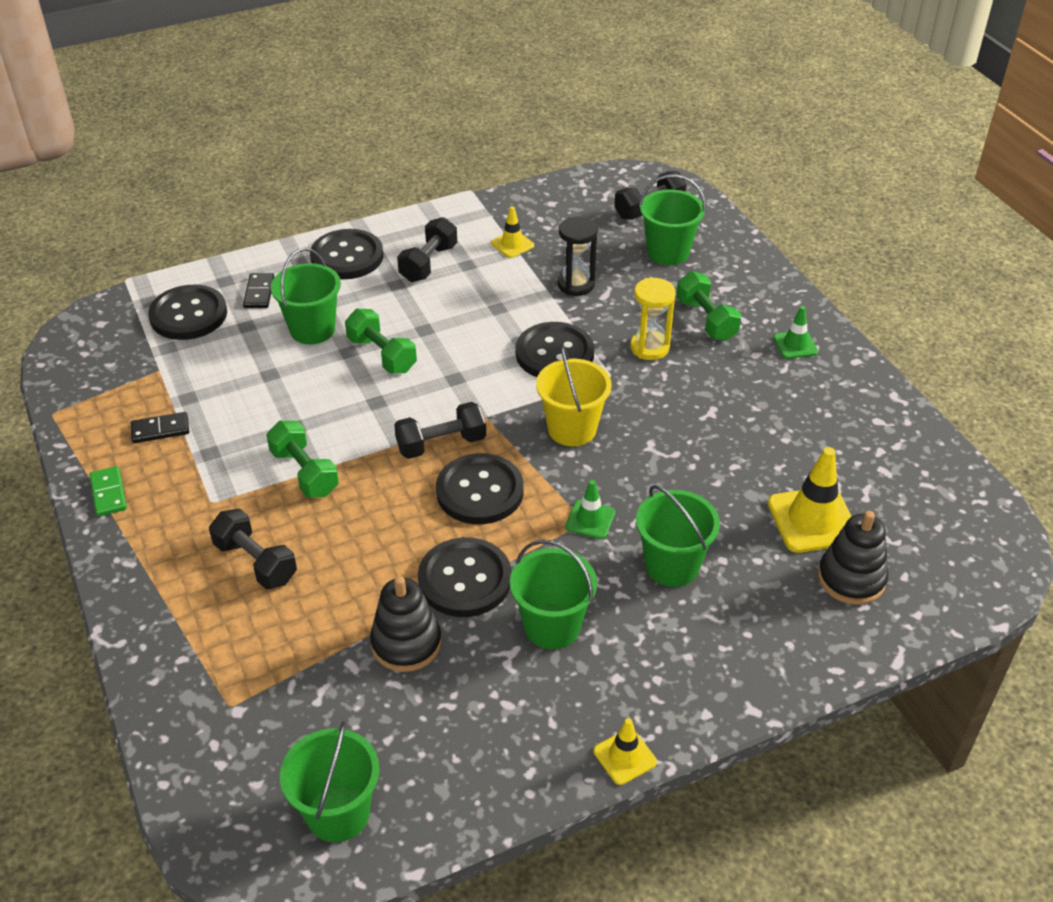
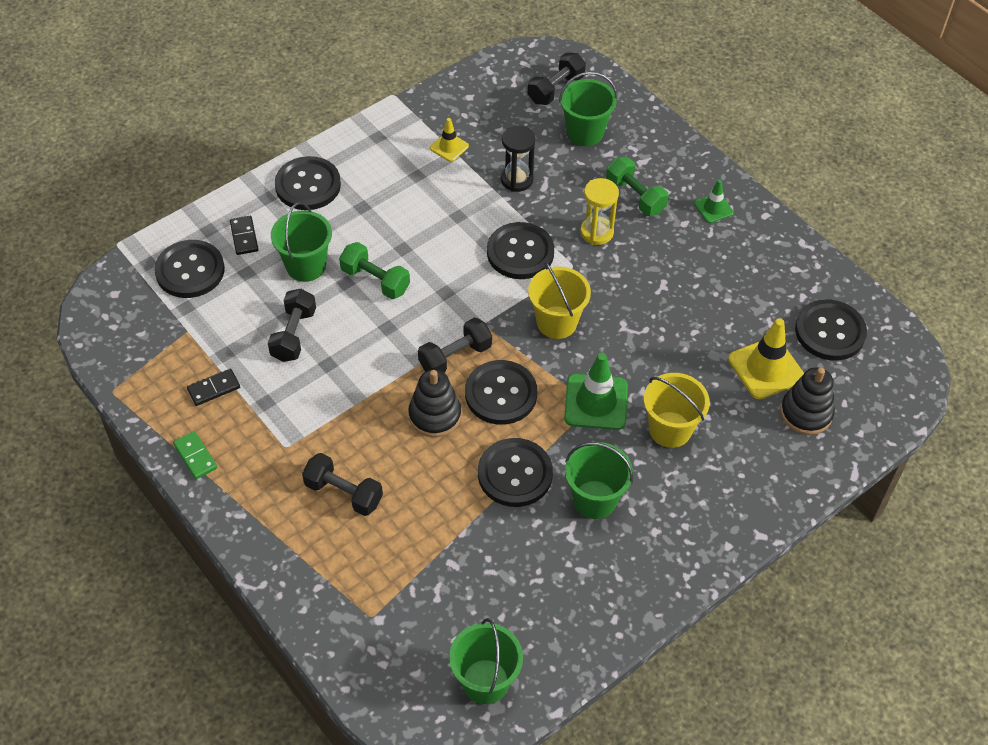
camera: 15 degrees left, 10 degrees up
green dumbbell [266,421,339,498] -> none
black stacking toy [370,576,441,672] -> black stacking toy moved to [408,370,461,437]
black dumbbell [397,217,457,282] -> black dumbbell moved to [268,289,316,362]
green traffic cone [565,480,615,539] -> green traffic cone [564,353,628,430], size x1.78
yellow traffic cone [594,718,657,785] -> none
green bucket [636,485,720,587] -> yellow bucket [644,373,710,448]
none -> black button [795,300,867,361]

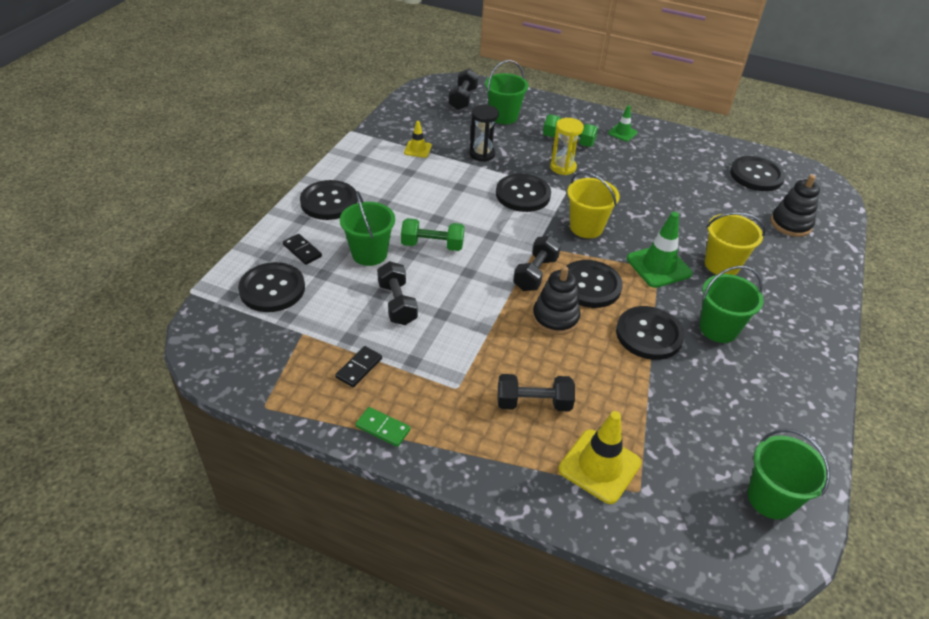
camera: 30 degrees left, 10 degrees down
yellow traffic cone [728,318,804,399] -> yellow traffic cone moved to [558,411,642,504]

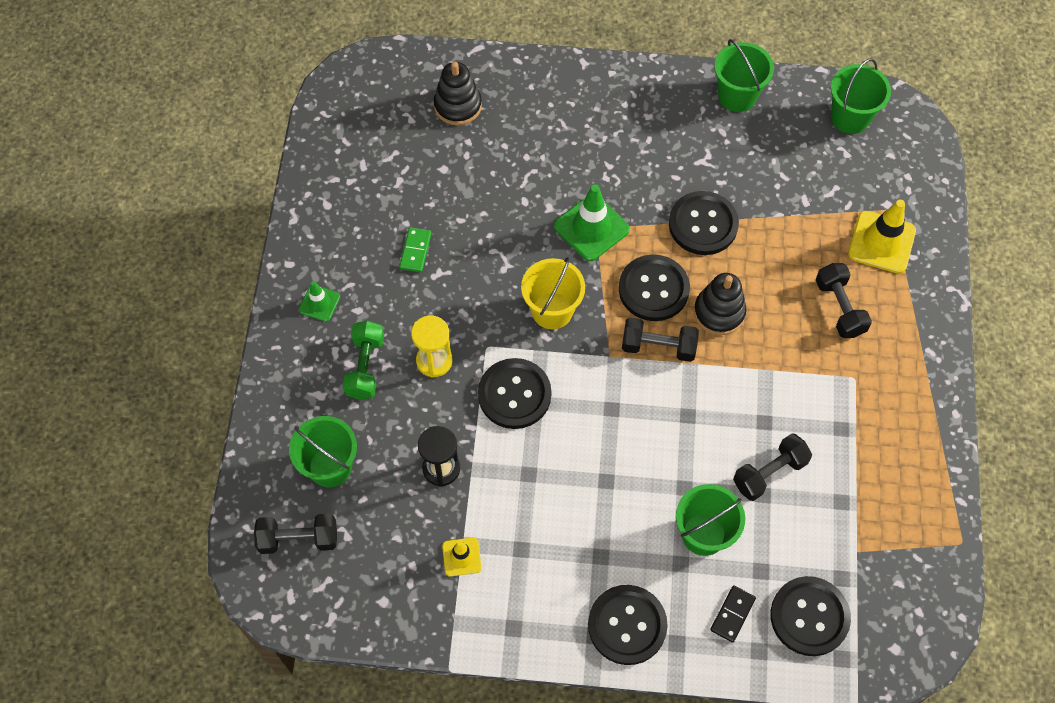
camera: 105 degrees left, 20 degrees up
black domino [335,346,382,388] -> none
green domino [355,407,411,447] -> green domino moved to [399,227,431,272]
green dumbbell [401,218,465,251] -> none
green bucket [700,266,764,343] -> green bucket moved to [714,39,774,112]
yellow bucket [705,212,765,275] -> none
black button [730,156,785,191] -> none

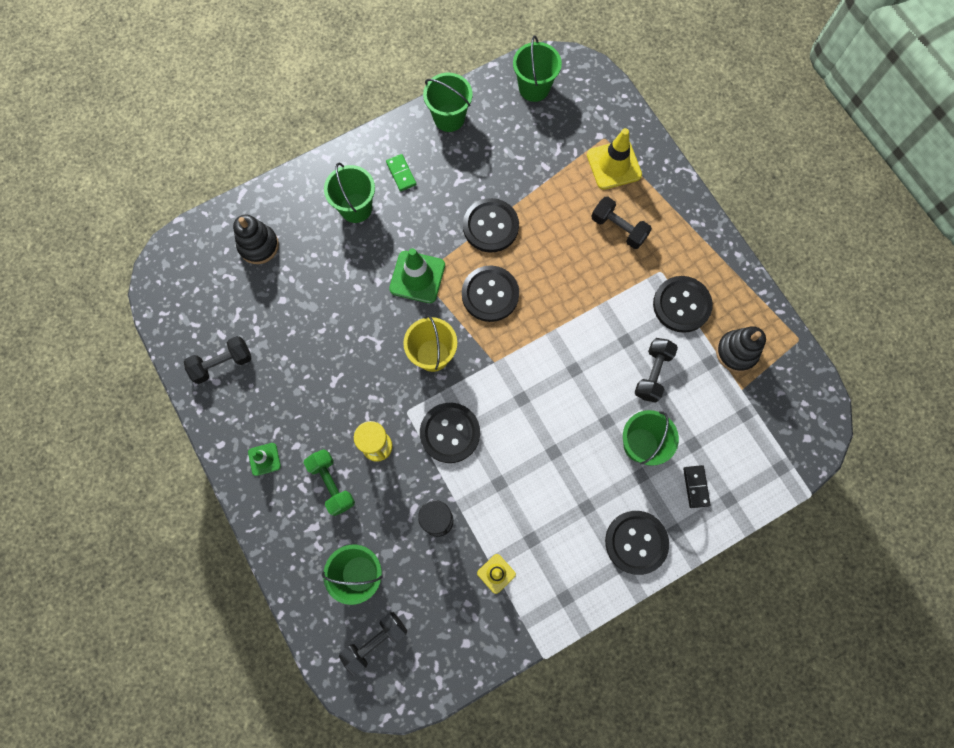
camera: 35 degrees left, 10 degrees up
green domino [399,227,431,272] -> green domino moved to [386,154,416,191]
black dumbbell [622,318,699,362] -> black dumbbell moved to [184,336,252,384]
black stacking toy [694,273,746,335] -> black stacking toy moved to [716,326,766,372]
black button [770,576,851,656] -> black button moved to [653,276,713,333]
none -> green bucket [324,163,375,223]

